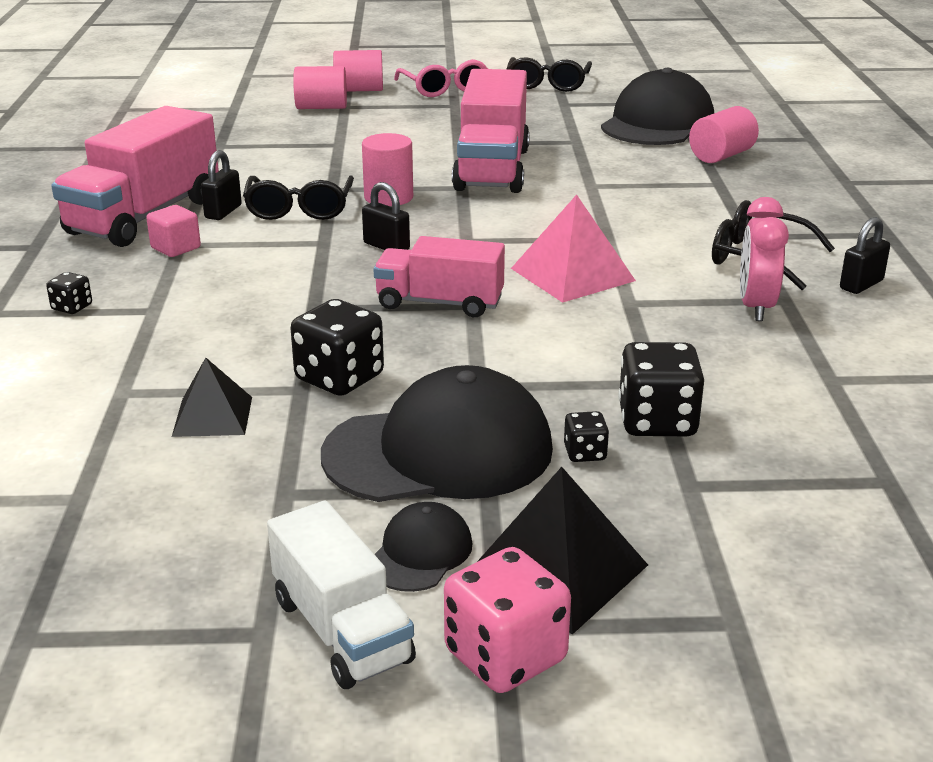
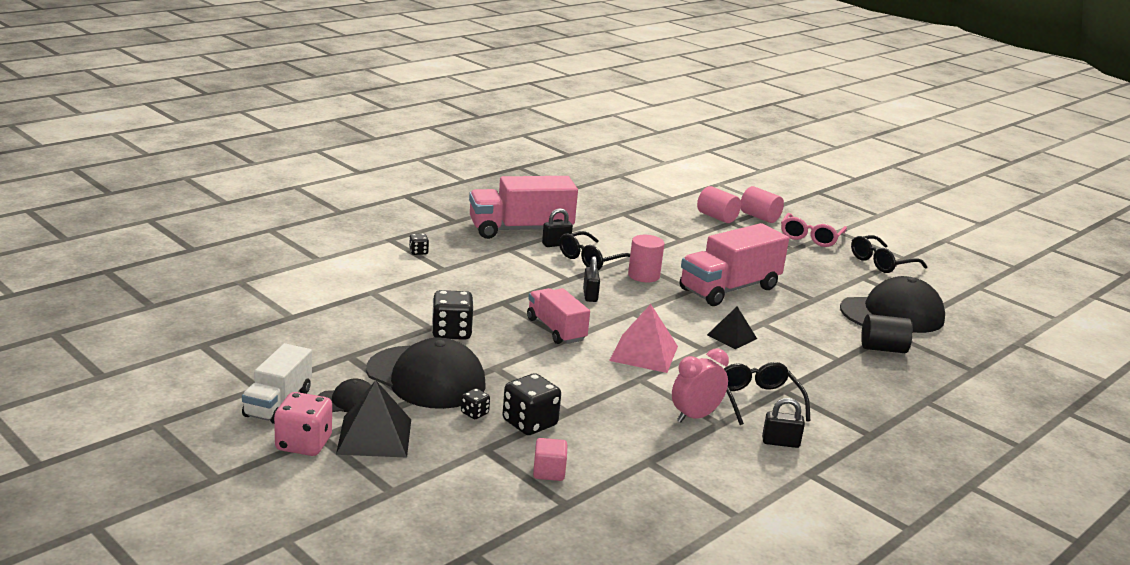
camera: 45 degrees right, 5 degrees down
pink cube [146,205,201,257] -> pink cube moved to [533,438,567,481]
black pyramid [172,358,252,437] -> black pyramid moved to [707,307,757,349]
pink cylinder [689,106,759,163] -> black cylinder [861,314,913,353]

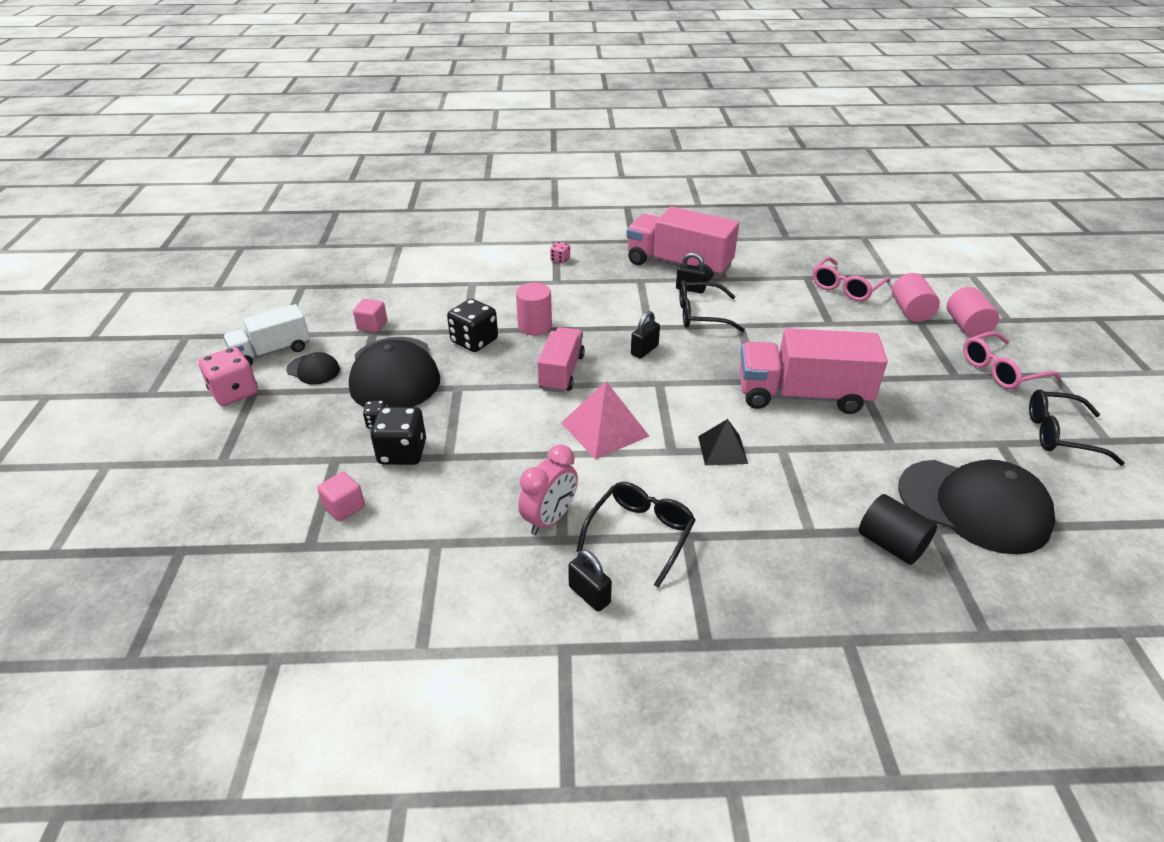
camera: 45 degrees right, 15 degrees up
black pyramid [336,380,411,458] -> none
black dice [409,234,429,255] -> pink dice [550,242,570,264]
pink cylinder [628,235,665,282] -> pink cylinder moved to [516,283,552,336]
pink clock [672,348,729,423] -> pink clock turned 120 degrees clockwise [518,445,578,535]
none -> pink cube [353,299,387,332]
none -> pink glasses [812,257,890,301]

